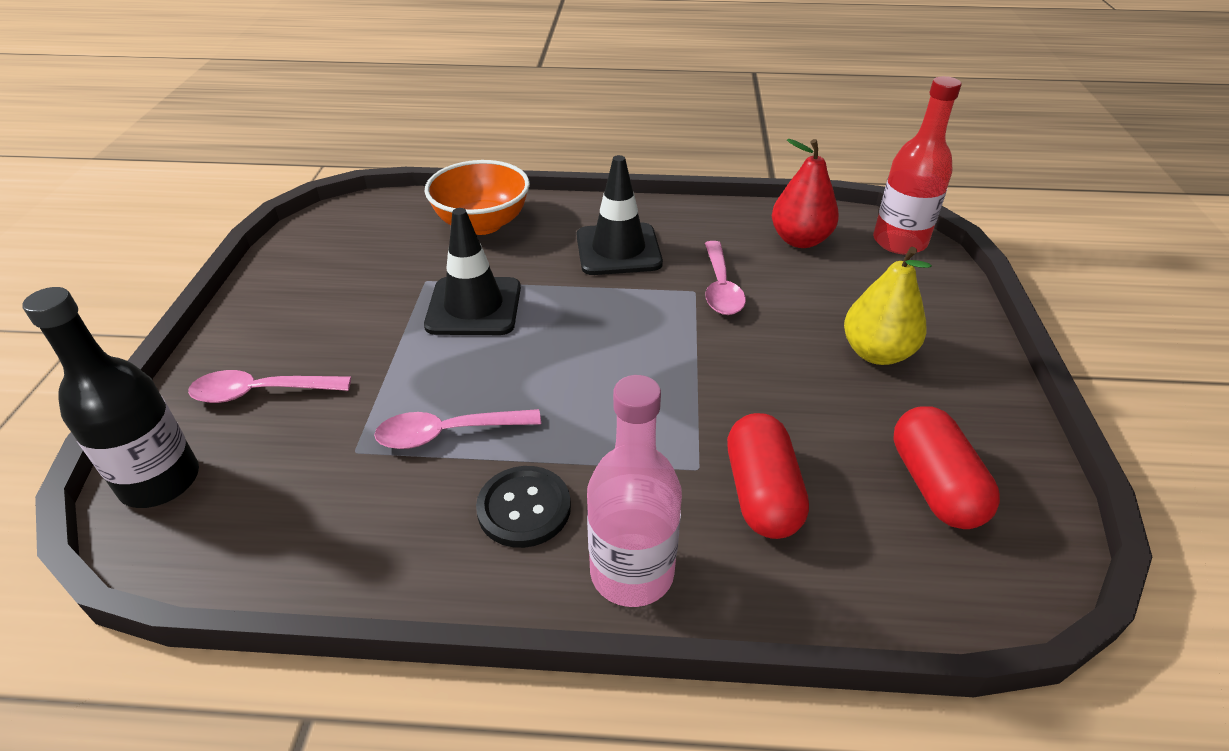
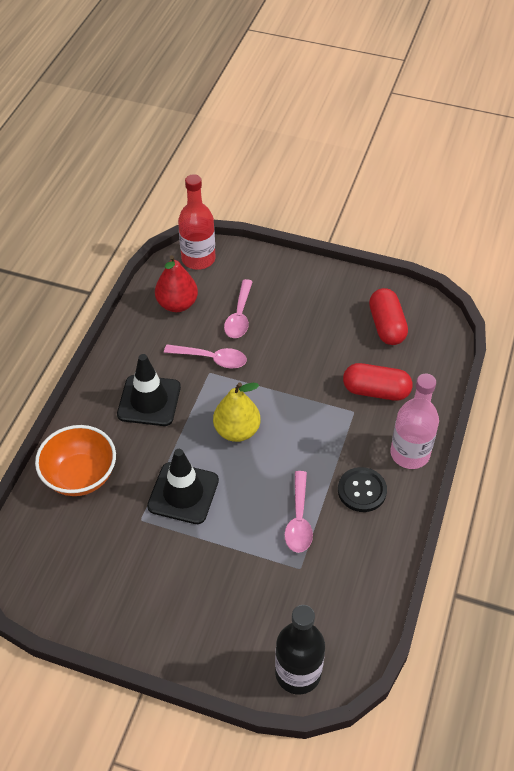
camera: 75 degrees left, 10 degrees up
pink spoon [188,370,351,403] -> pink spoon moved to [224,279,253,338]
yellow pear [844,247,932,365] -> yellow pear moved to [213,382,260,442]
red capsule [893,406,1000,529] -> red capsule turned 75 degrees clockwise [369,288,408,345]

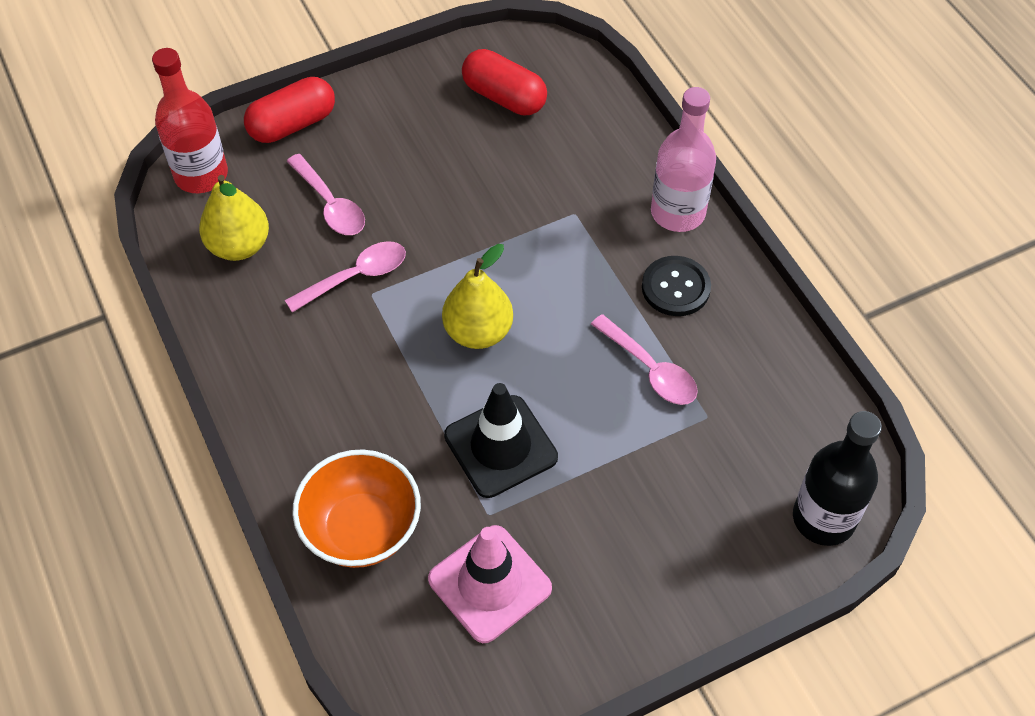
camera: 45 degrees left, 5 degrees up
black traffic cone [117,354,181,426] -> none
red pear [155,255,198,312] -> yellow pear [199,175,269,261]
red capsule [343,363,413,401] -> red capsule moved to [244,77,335,143]
none -> pink traffic cone [428,525,552,643]

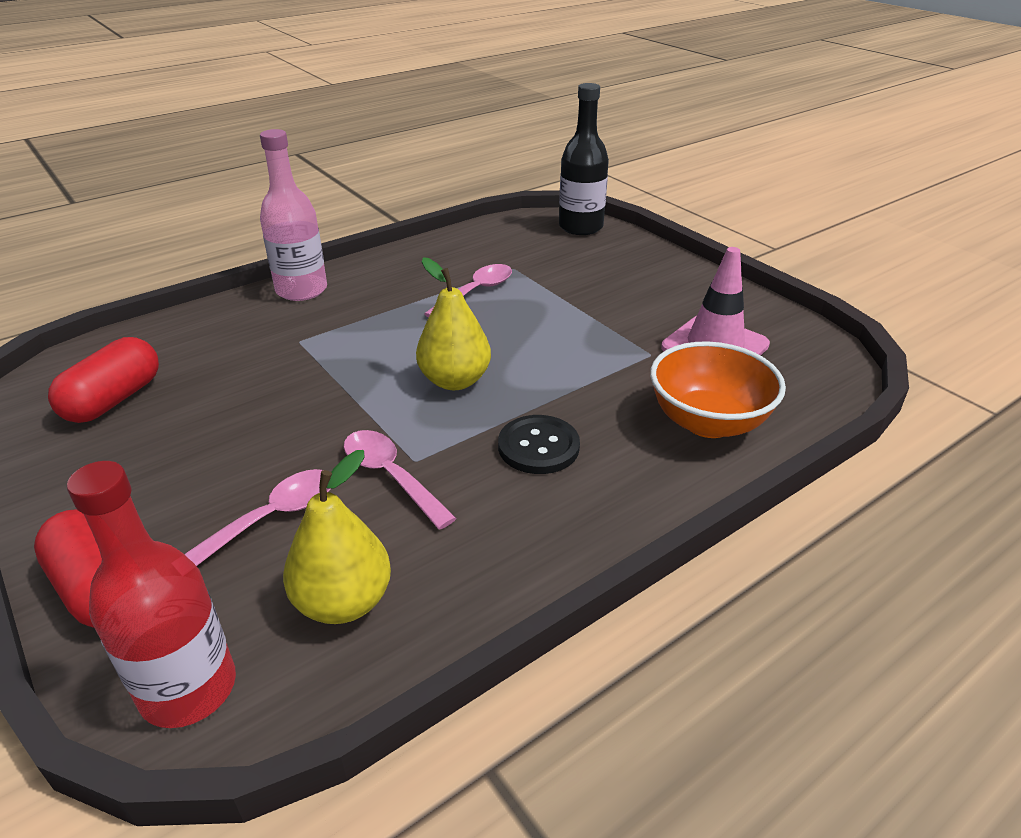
camera: 100 degrees left, 20 degrees down
black traffic cone [444,383,558,498] -> none
black button [642,256,711,316] -> black button moved to [498,415,580,474]

